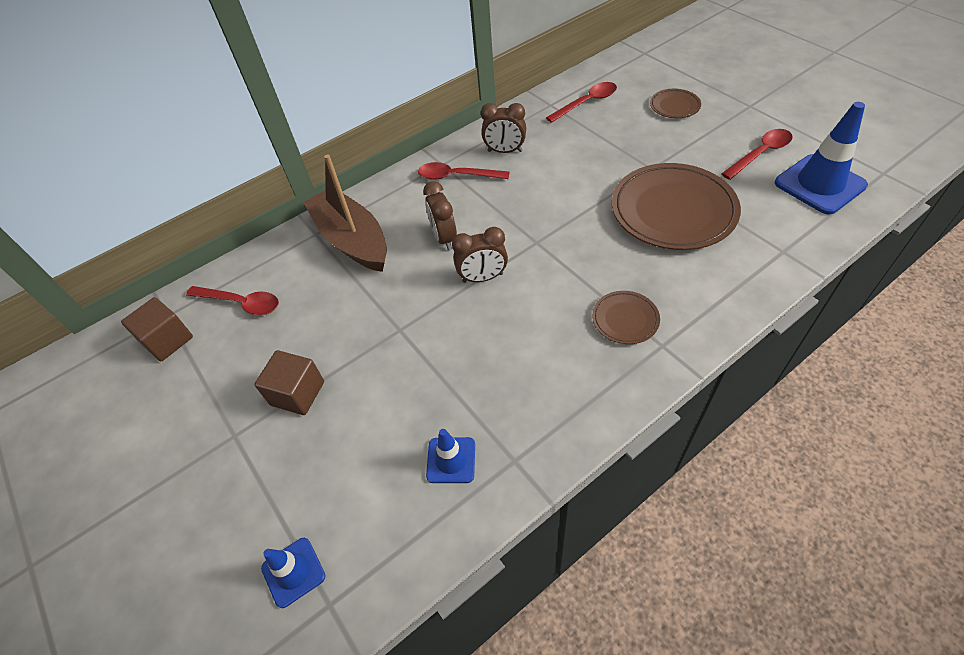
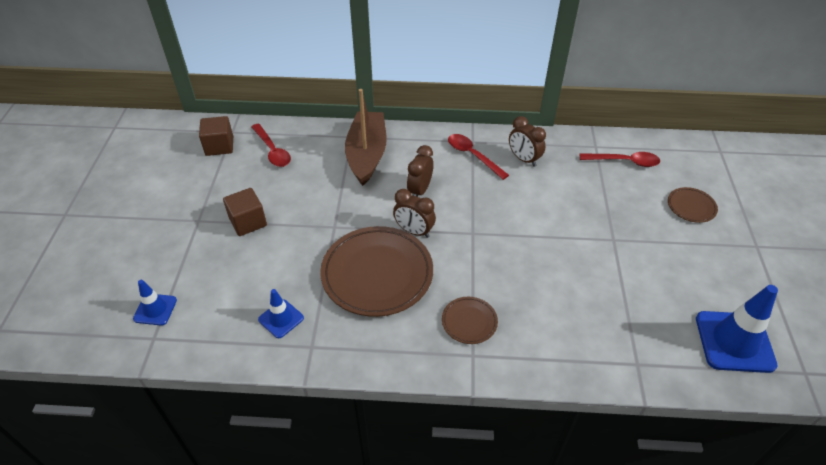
camera: 35 degrees right, 5 degrees down
brown plate [612,163,741,250] -> brown plate moved to [320,226,433,317]
red spoon [722,129,793,180] -> none

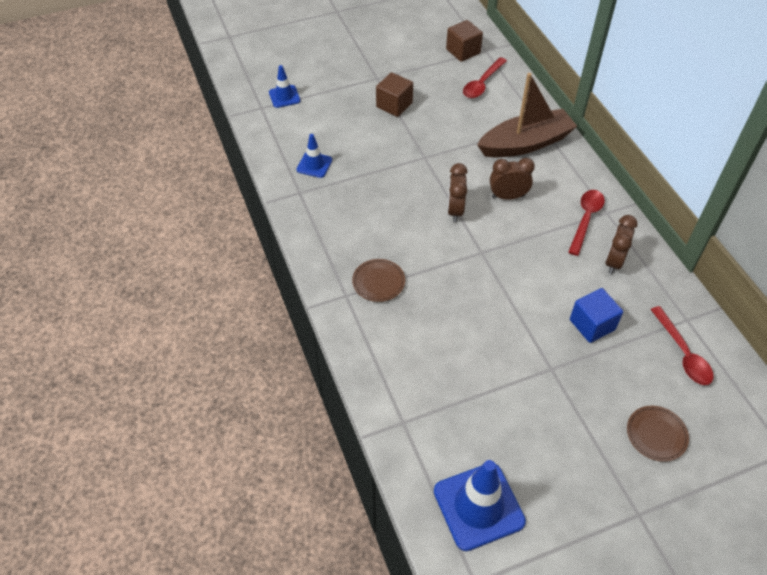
camera: 65 degrees right, 5 degrees up
brown plate [320,226,433,317] -> none
none -> blue cube [570,288,623,343]

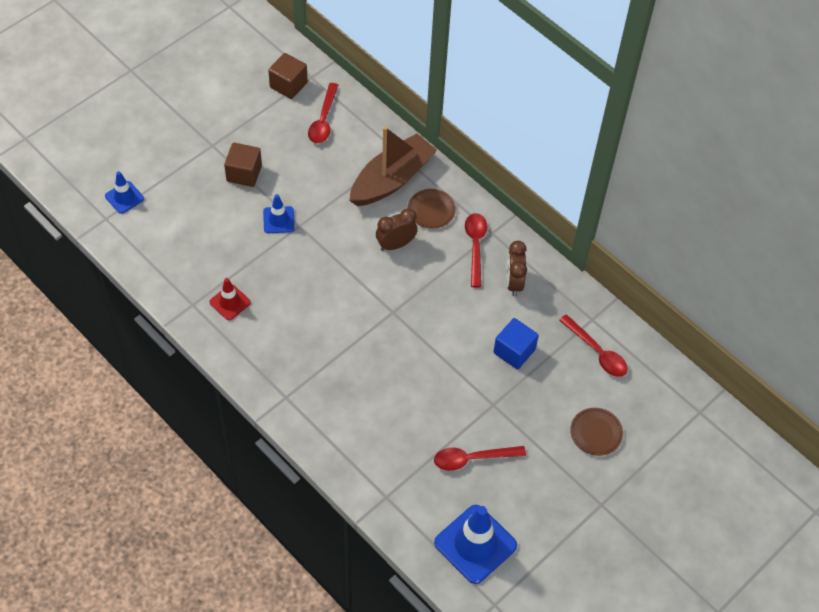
camera: 25 degrees left, 5 degrees up
blue traffic cone [297,134,332,178] -> blue traffic cone moved to [263,194,295,233]
brown plate [352,259,405,302] -> brown plate moved to [408,189,456,229]
brown clock [448,163,468,222] -> none
none -> red traffic cone [209,278,251,320]
none -> red spoon [434,446,526,471]

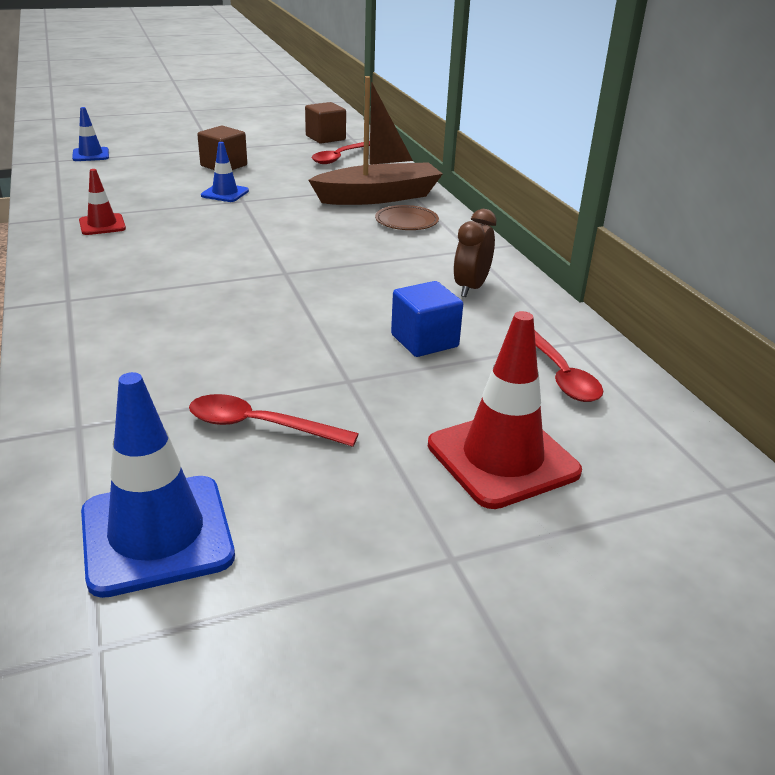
camera: 25 degrees right, 25 degrees down
brown clock [376,208,418,251] -> none
red spoon [465,213,487,287] -> none
brown plate [570,408,623,456] -> red traffic cone [428,311,582,509]

